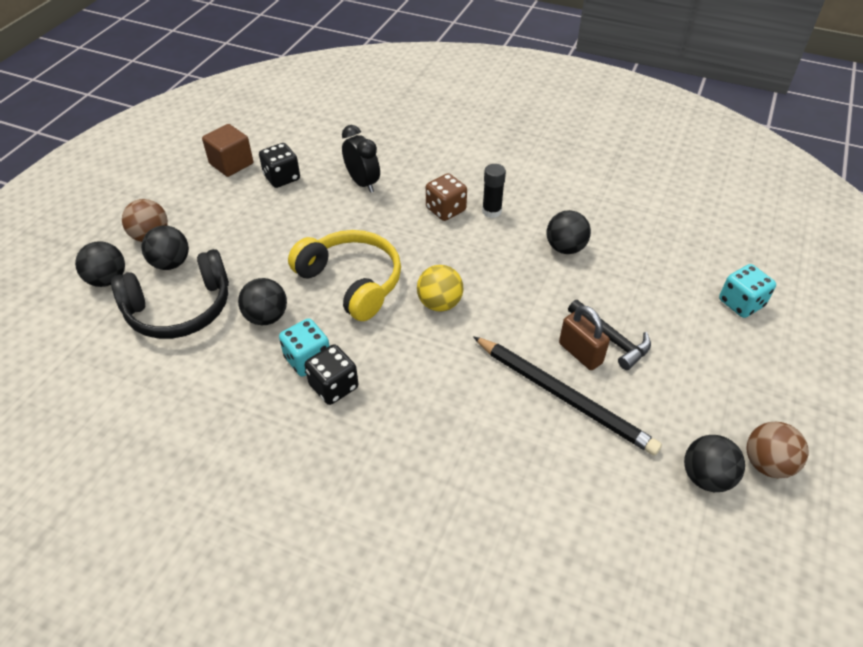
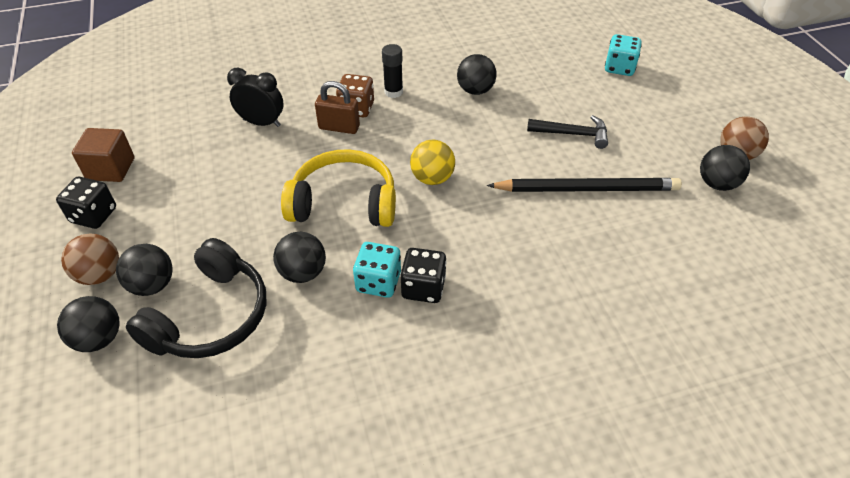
camera: 40 degrees left, 0 degrees up
black dice [259,143,300,188] -> black dice moved to [56,177,116,229]
brown padlock [559,305,610,370] -> brown padlock moved to [315,81,360,134]

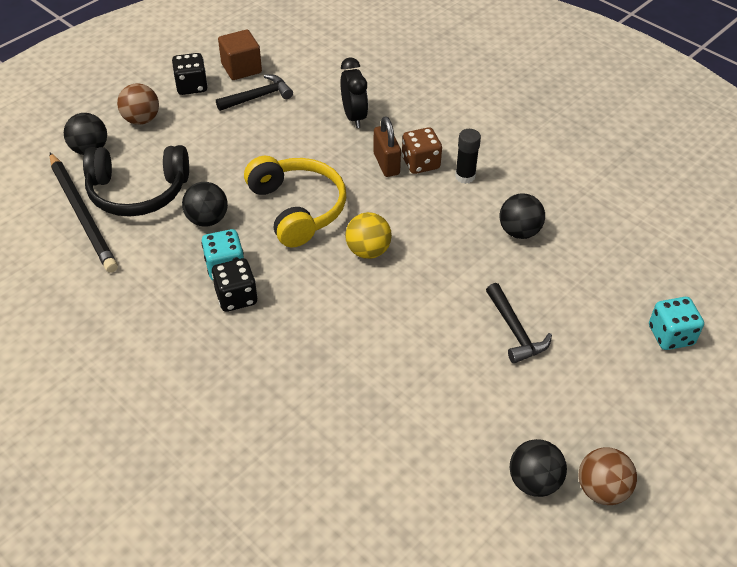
camera: 60 degrees right, 0 degrees up
black ball [116,244,173,296] -> none
black pencil [487,178,682,192] -> black pencil moved to [50,153,118,273]
none -> black hammer [216,74,293,111]

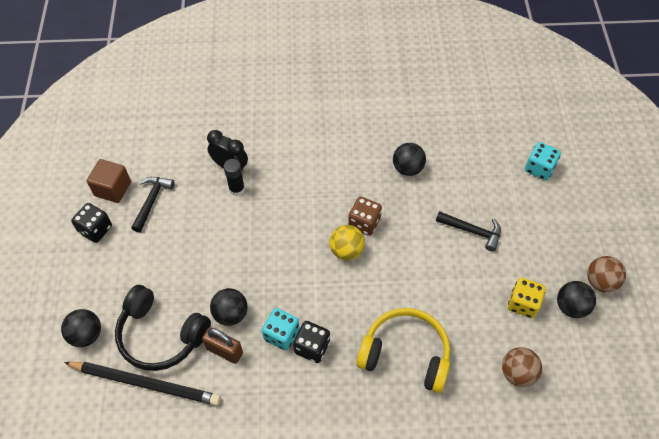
camera: 45 degrees left, 10 degrees up
black headphones [83,145,189,217] -> black headphones turned 75 degrees clockwise [115,285,211,371]
brown ball [117,83,159,125] -> brown ball moved to [502,347,542,387]
yellow headphones [244,156,346,247] -> yellow headphones moved to [356,308,450,393]
brown padlock [373,116,401,177] -> brown padlock moved to [202,327,243,364]
brown dice [402,127,442,174] -> brown dice moved to [348,197,382,236]
black glue stick [455,129,481,184] -> black glue stick moved to [224,159,245,196]
none -> yellow dice [508,278,546,318]

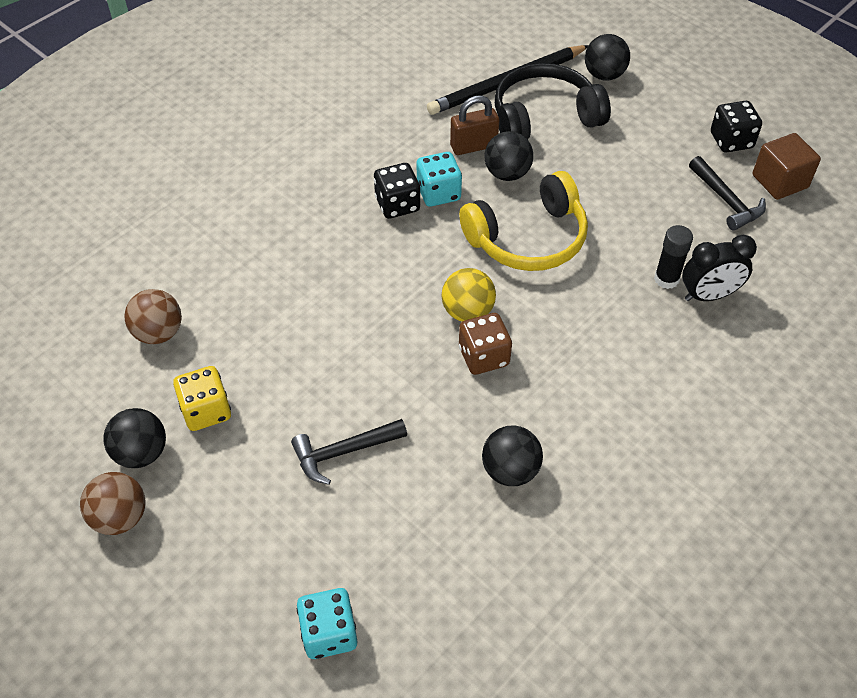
camera: 135 degrees right, 5 degrees down
yellow headphones [356,308,450,393] -> yellow headphones moved to [459,171,588,271]

